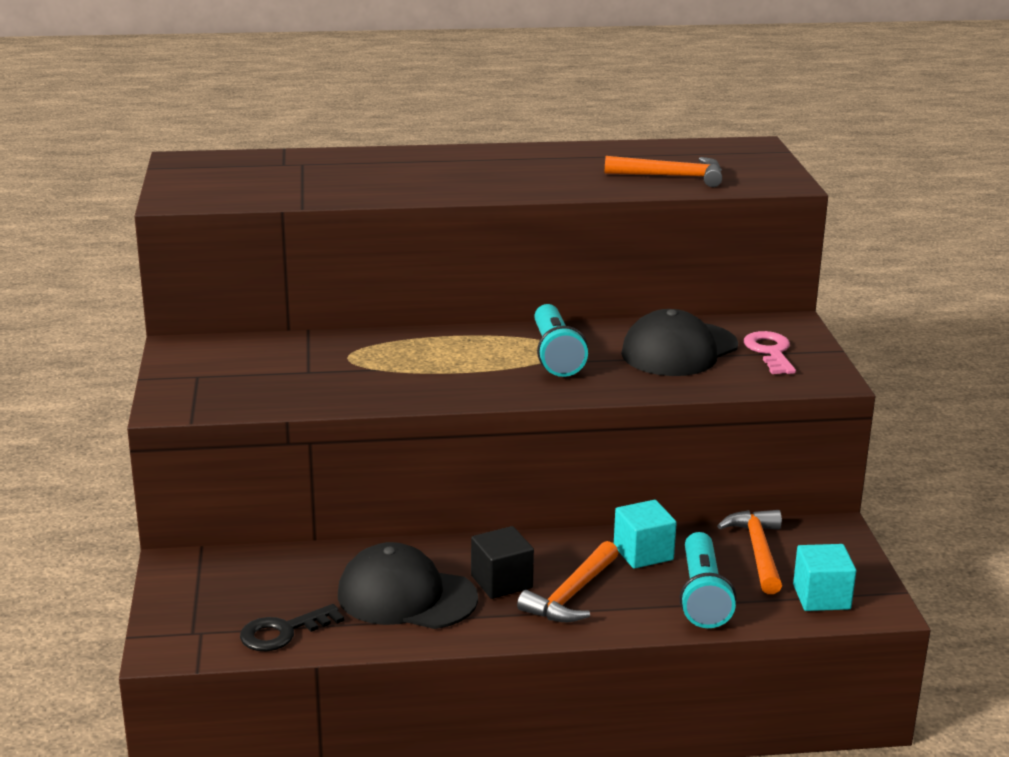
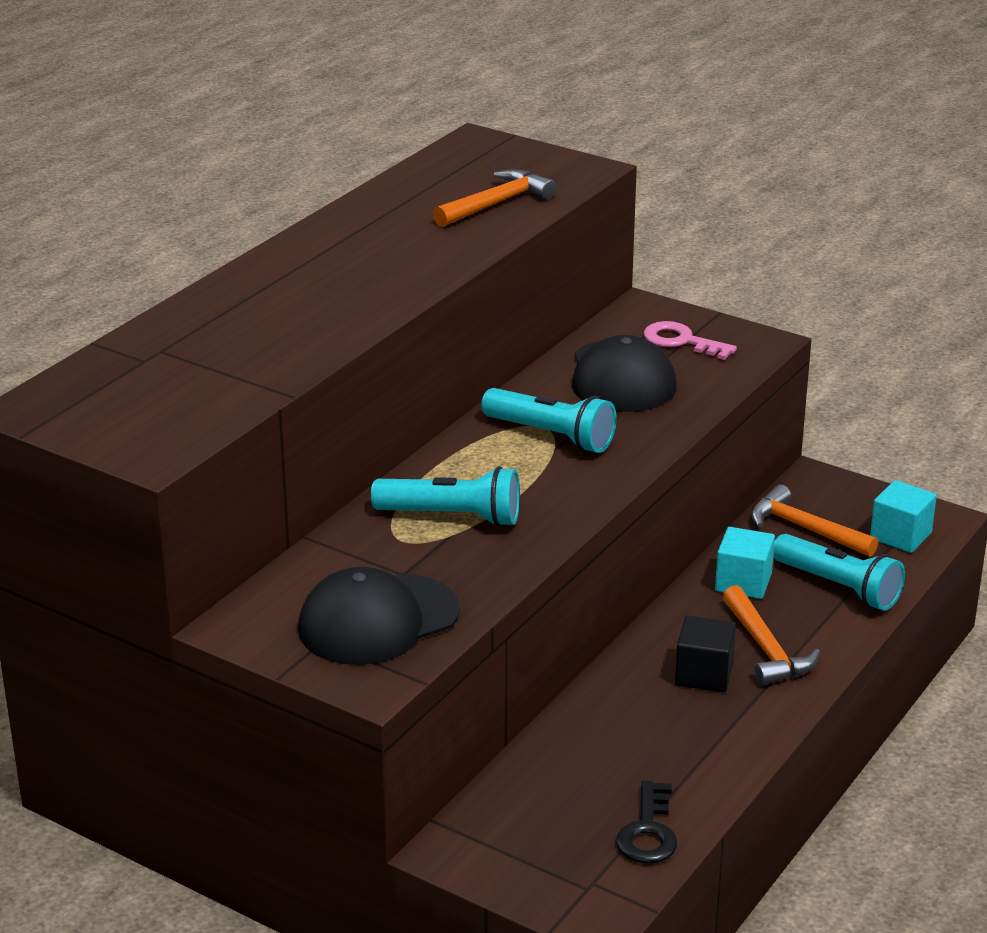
camera: 50 degrees left, 5 degrees up
black cap [338,542,478,629] -> black cap moved to [298,567,460,665]
none -> turquoise flashlight [371,466,520,527]

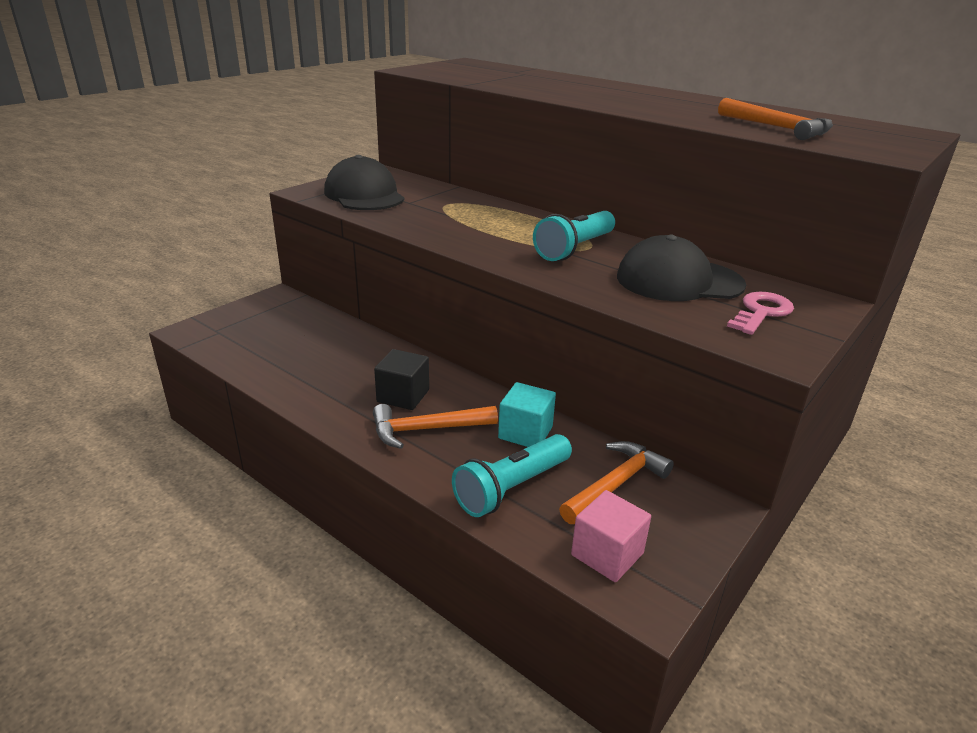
camera: 95 degrees right, 0 degrees up
turquoise flashlight [371,466,520,527] -> none
black key [616,781,677,864] -> none
turquoise cube [870,480,937,553] -> pink cube [571,490,651,582]

